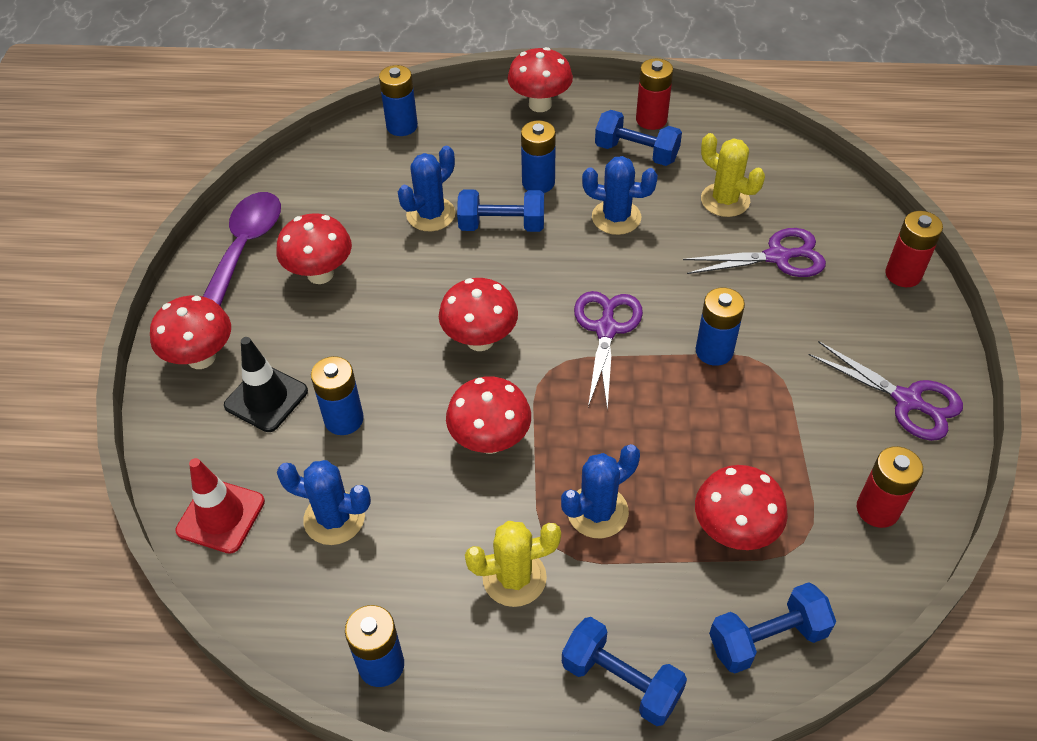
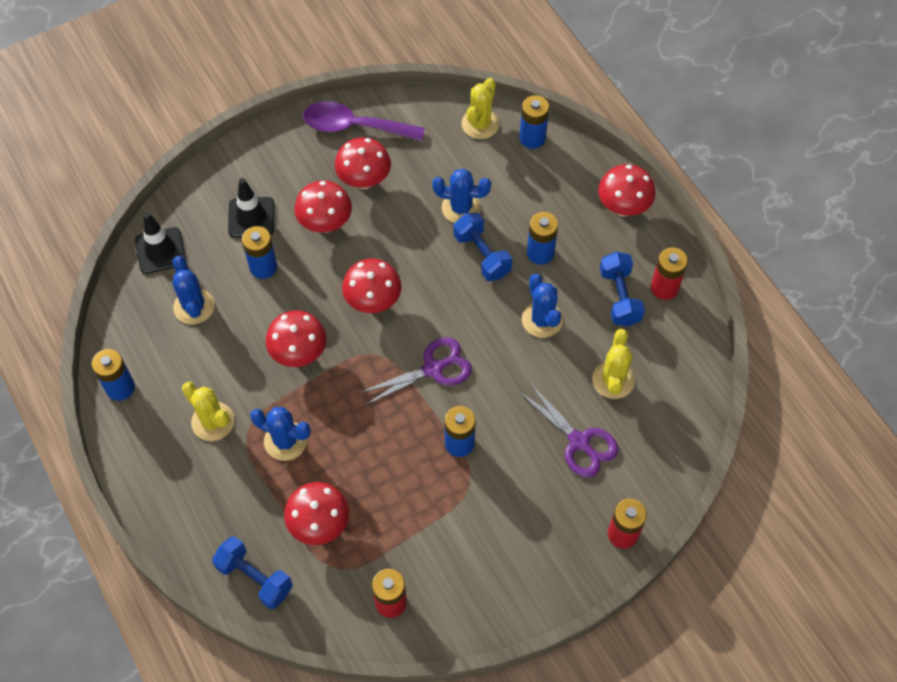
camera: 55 degrees right, 10 degrees up
red mushroom [150,296,231,369] -> red mushroom moved to [294,181,352,233]
red traffic cone [175,458,265,554] -> black traffic cone [135,212,186,274]
purple spoon [203,192,281,306] -> purple spoon turned 150 degrees counterclockwise [303,101,425,141]
blue dumbbell [562,617,687,726] -> none
purple scissors [809,341,963,441] -> none
none -> yellow cactus [462,78,499,139]

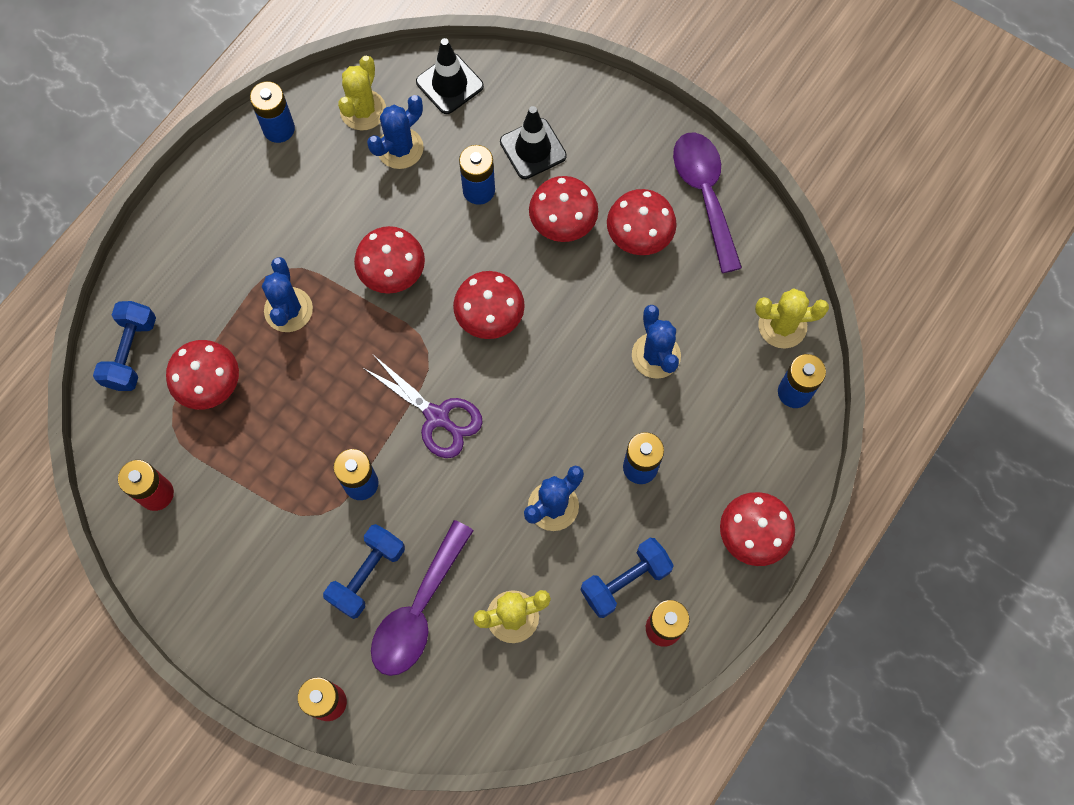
camera: 65 degrees right, 10 degrees up
yellow cactus [182,382,235,441] -> yellow cactus moved to [338,56,386,130]
blue dumbbell [454,212,513,281] -> blue dumbbell moved to [323,524,405,619]
purple scissors [519,382,618,477] -> purple spoon [371,520,474,676]

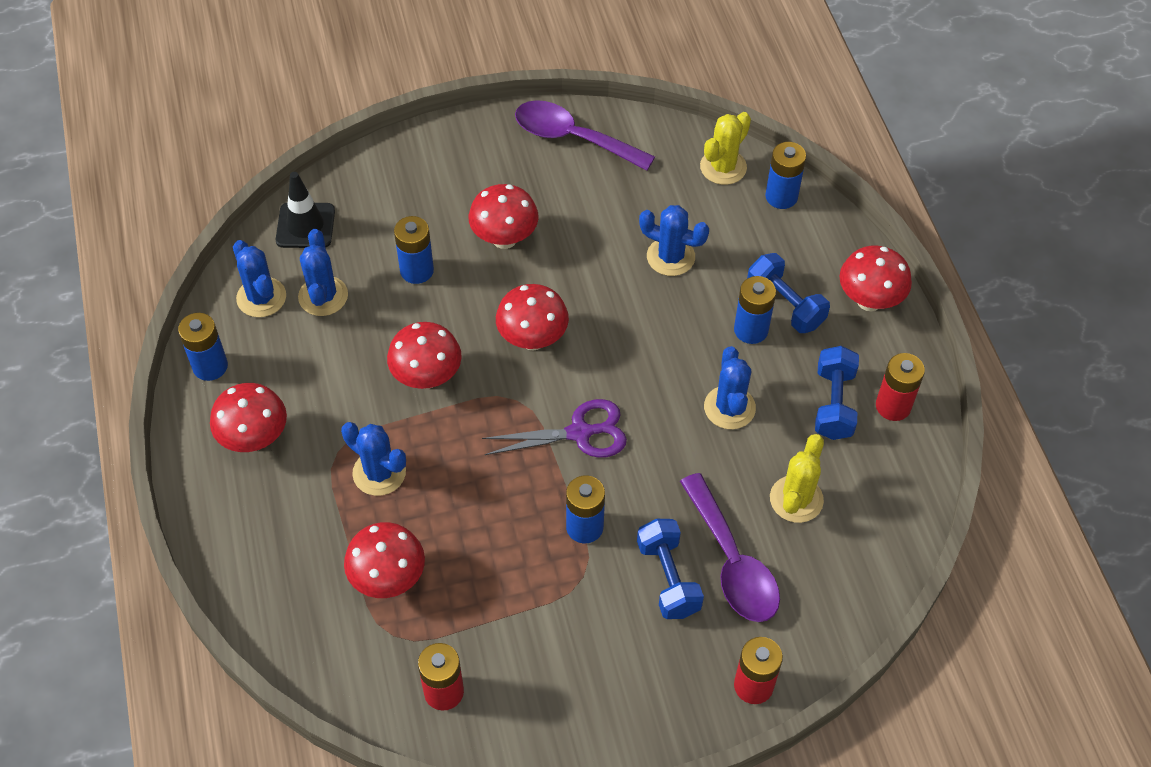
camera: 50 degrees left, 15 degrees down
blue dumbbell [93,301,156,391] -> blue dumbbell moved to [747,253,830,333]
yellow cactus [338,56,386,130] -> blue cactus [233,240,286,317]
black traffic cone [500,106,567,179] -> none
red mushroom [607,189,677,255] -> red mushroom moved to [210,383,287,452]

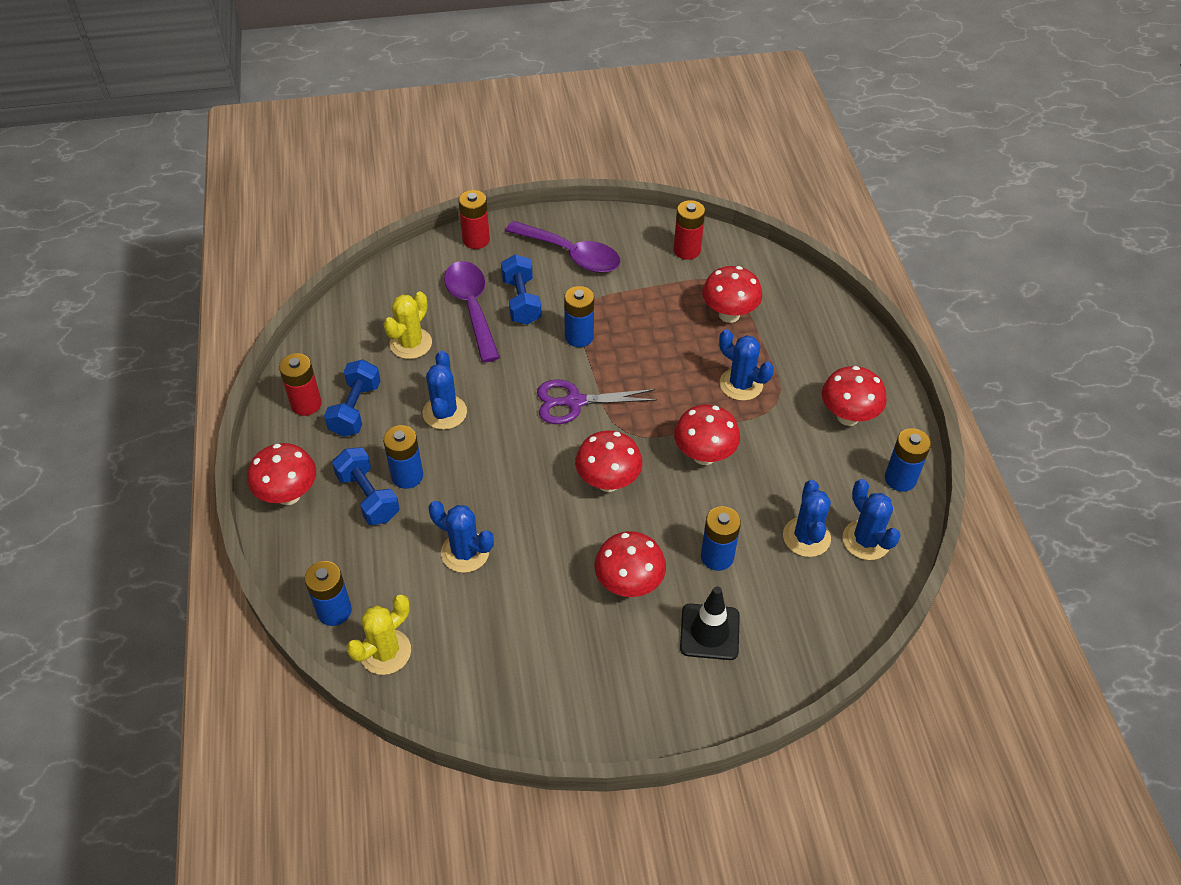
camera: 175 degrees left, 5 degrees down
black traffic cone [276,172,335,248] -> black traffic cone moved to [680,586,740,660]
purple spoon [515,100,655,171] -> purple spoon moved to [505,221,621,273]

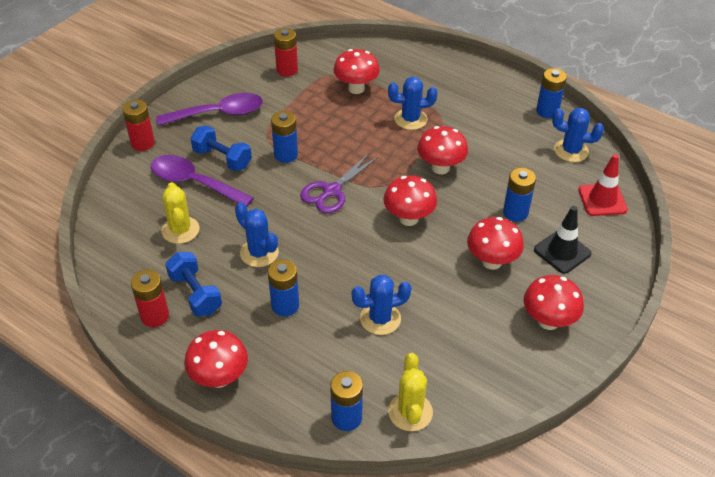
camera: 45 degrees left, 5 degrees down
blue dumbbell [332,447,400,525] -> none
blue cactus [783,480,831,557] -> none
red mushroom [822,366,887,426] -> red mushroom moved to [524,275,584,330]
none -> red traffic cone [578,154,628,216]

